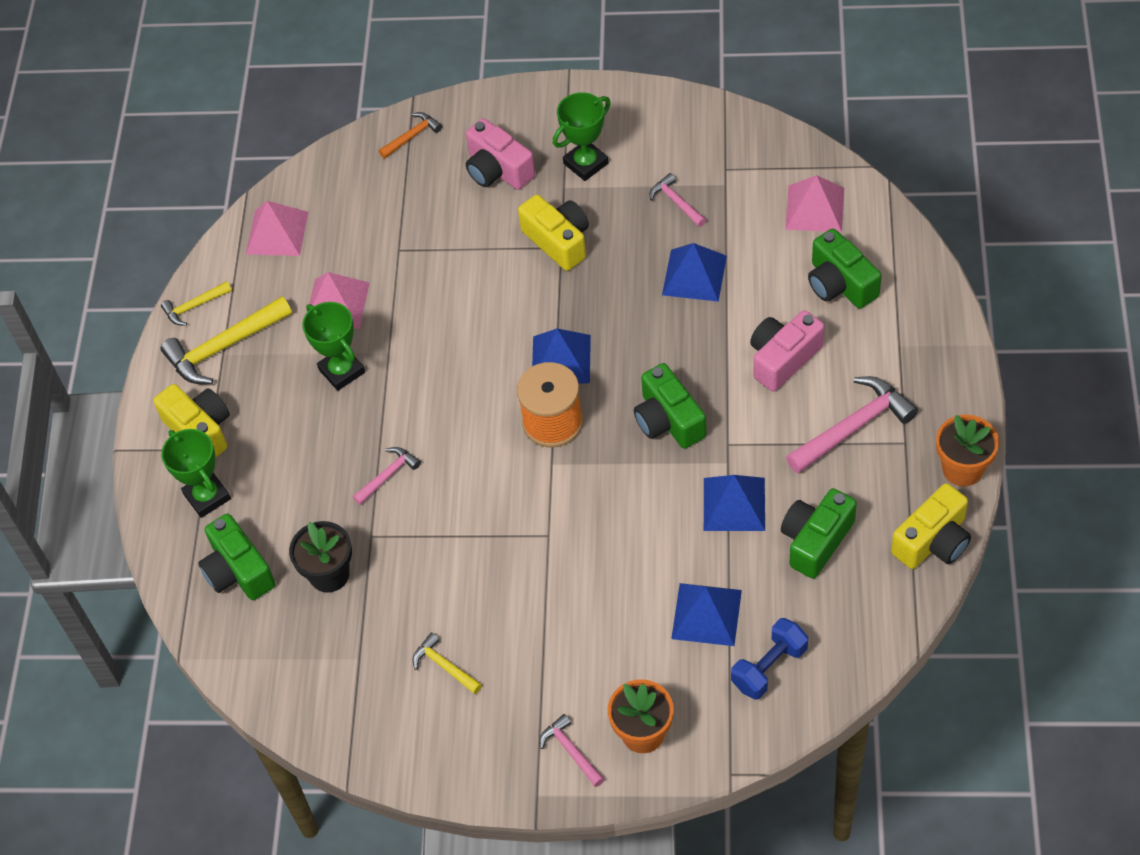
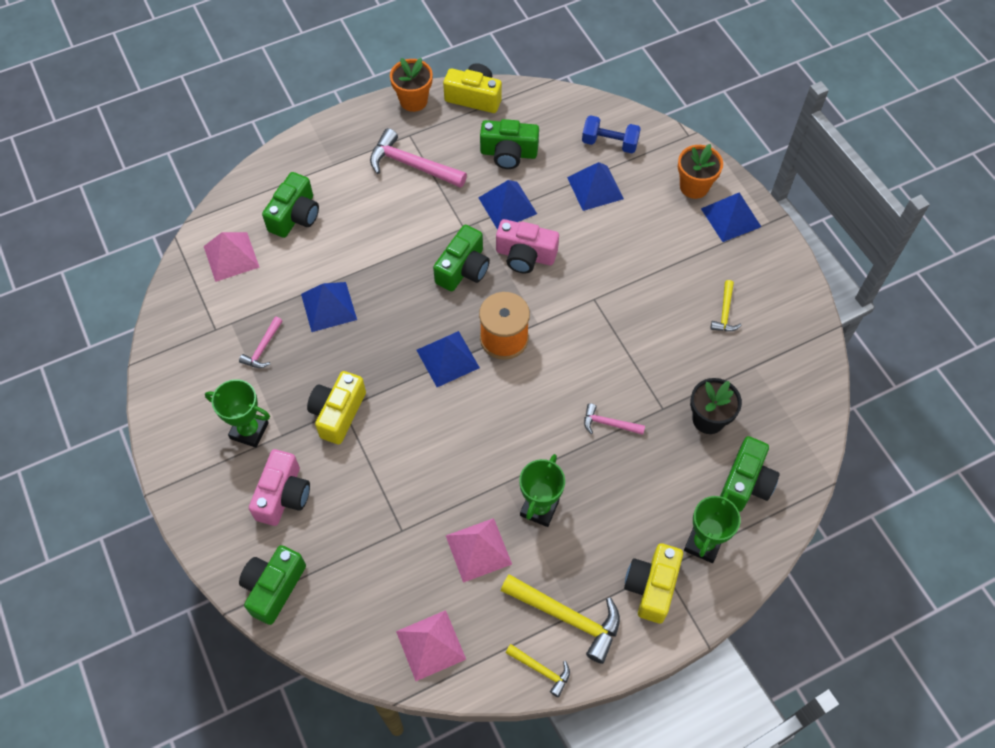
camera: 125 degrees left, 5 degrees up
orange hammer [379,112,442,158] -> green camera [239,545,306,625]
pink hammer [540,714,604,787] -> blue pyramid [701,193,761,242]
pink camera [750,310,824,391] -> pink camera moved to [496,219,559,273]

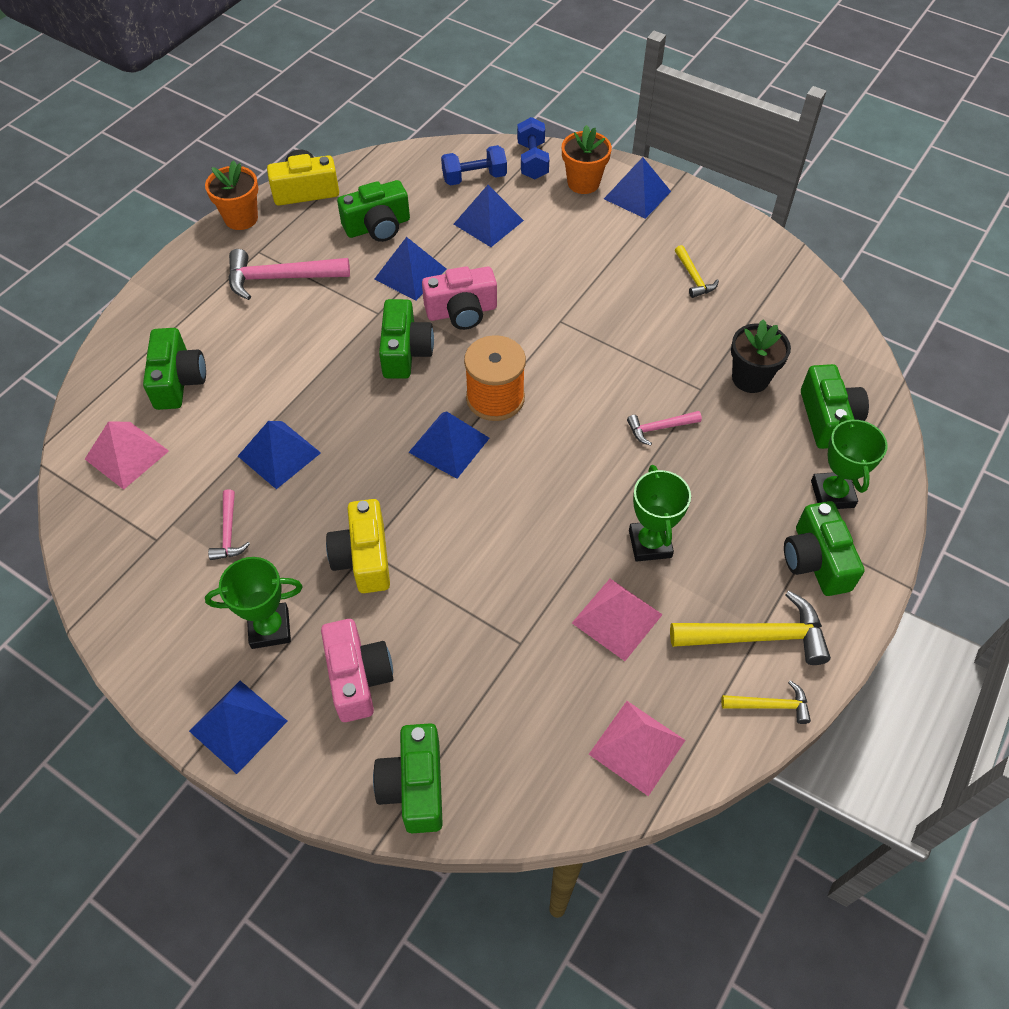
camera: 30 degrees left, 5 degrees down
yellow camera [624,543,683,623] -> green camera [784,501,865,596]
none -> blue pyramid [189,681,288,774]
none -> blue dumbbell [517,117,549,179]

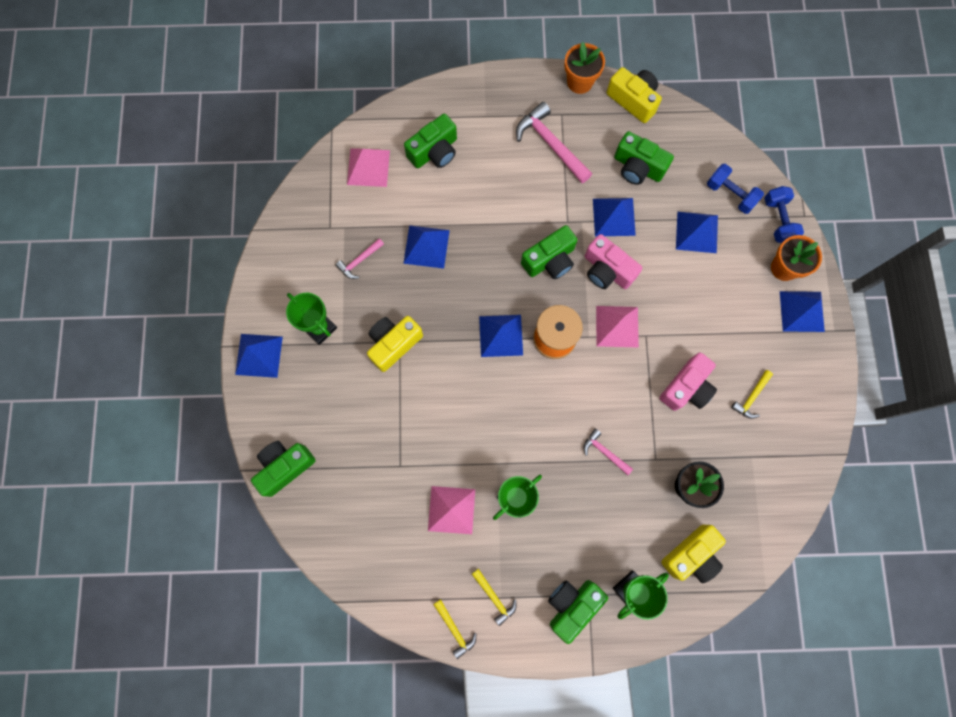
camera: 55 degrees right, 20 degrees up
pink camera [321,619,393,722] -> pink camera moved to [659,352,717,411]
blue dumbbell [517,117,549,179] -> blue dumbbell turned 60 degrees counterclockwise [764,186,804,243]
pink pyramid [589,701,685,796] -> pink pyramid moved to [596,306,639,348]
yellow hammer [670,591,831,665] -> yellow hammer [472,569,516,626], size x0.54
green camera [801,364,869,449] -> yellow camera [661,525,726,583]

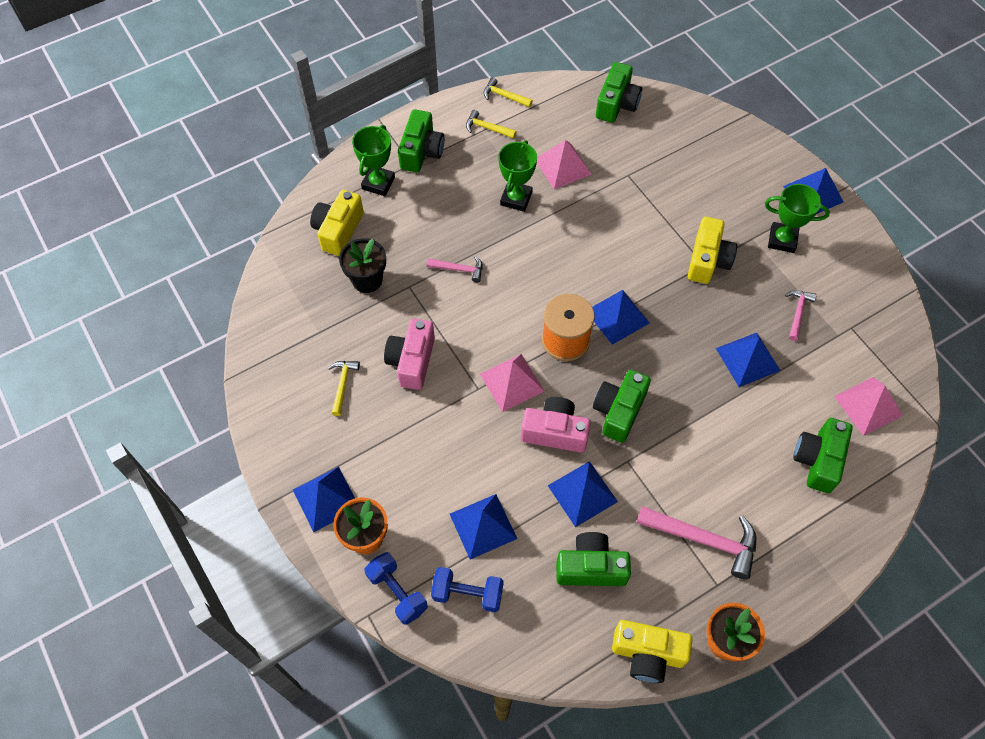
camera: 150 degrees right, 15 degrees down
green camera [251,441,316,497] -> green camera moved to [596,62,642,123]

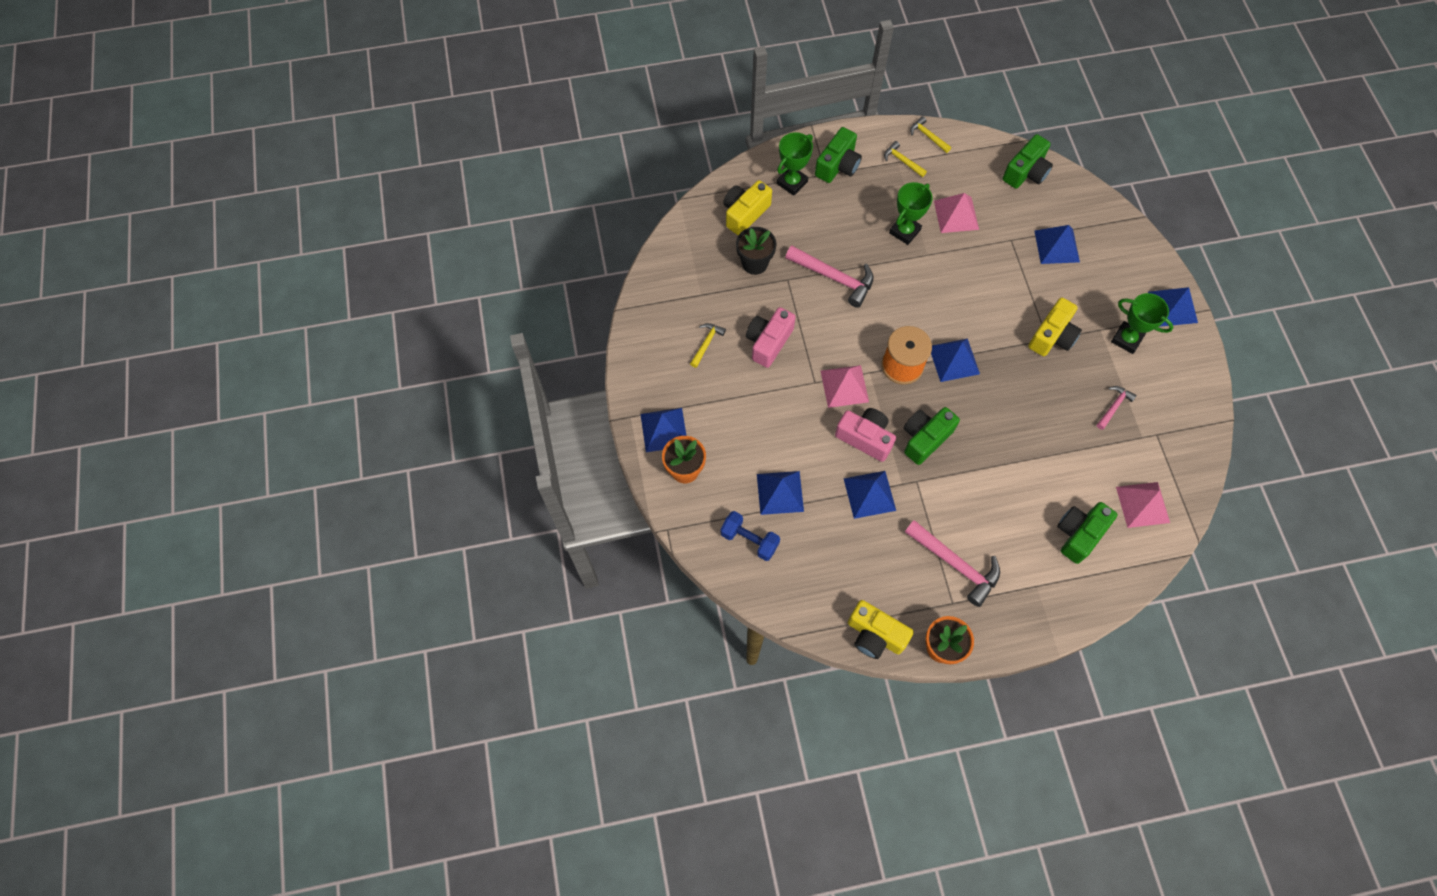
camera: 20 degrees right, 5 degrees up
blue dumbbell [365,552,427,625] -> none
pink hammer [427,256,482,283] -> pink hammer [785,246,874,308], size x1.85
green camera [556,532,631,586] -> none
blue pyramid [716,333,781,387] -> blue pyramid moved to [1034,225,1080,264]

